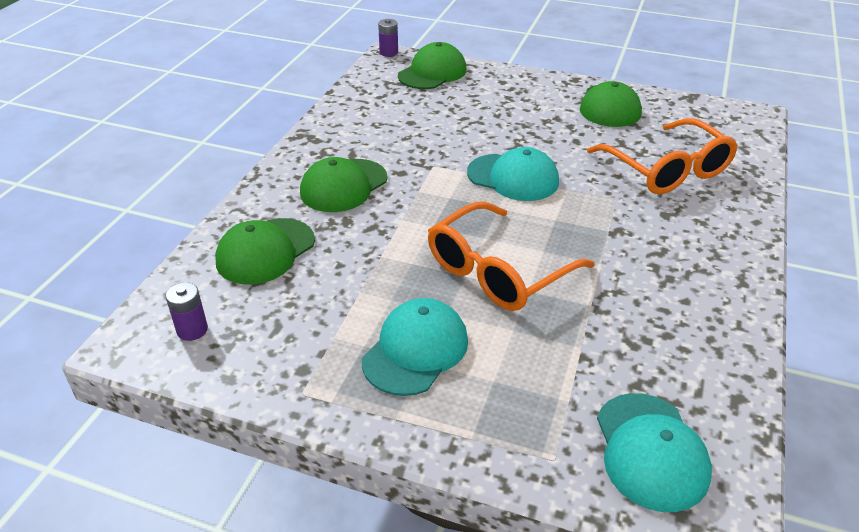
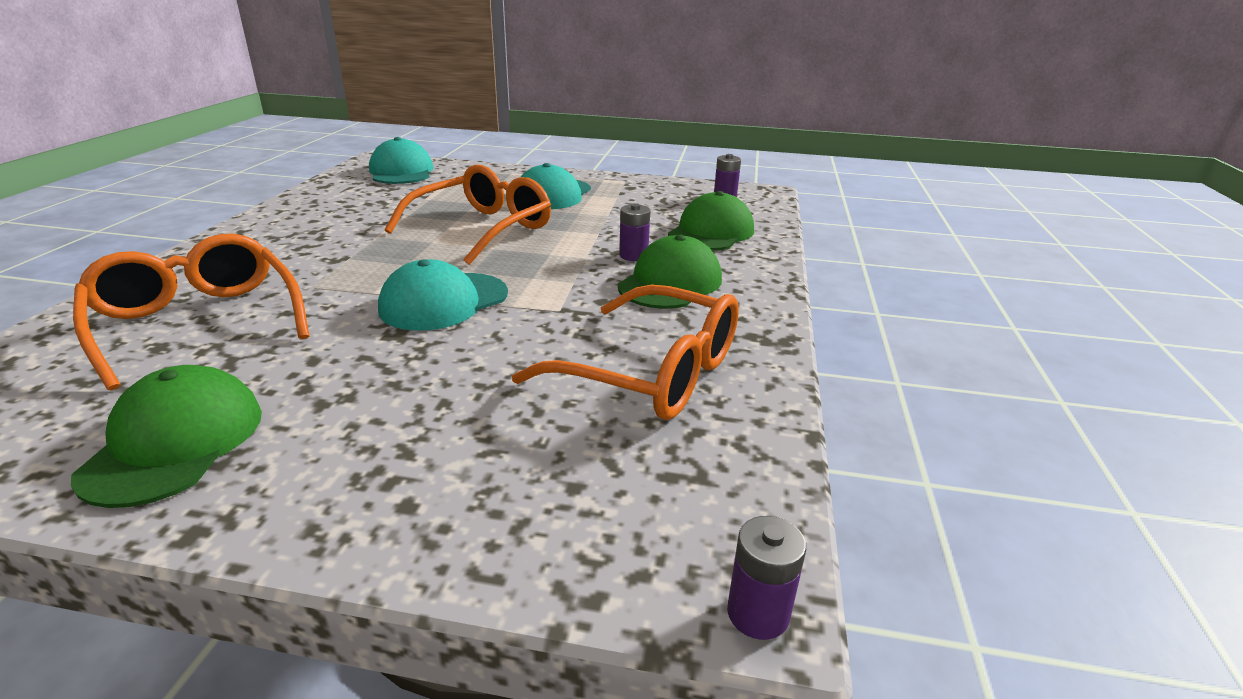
camera: 170 degrees right, 10 degrees down
green cap [398,42,467,89] -> none
turquoise cap [467,147,559,201] -> turquoise cap turned 60 degrees counterclockwise [378,259,508,331]
none -> orange glasses [512,285,739,420]
none -> purple battery [619,203,650,261]

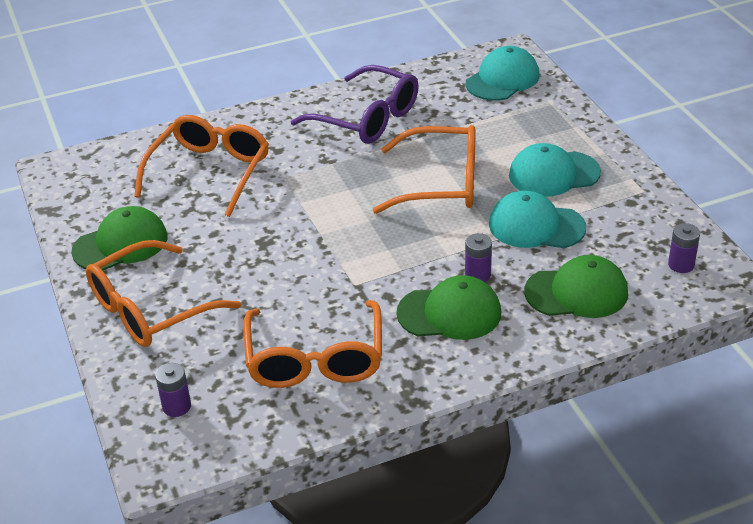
camera: 60 degrees right, 10 degrees up
turquoise cap [378,259,508,331] -> turquoise cap moved to [489,191,586,248]
purple battery [727,516,806,640] -> purple battery moved to [155,363,191,417]
none -> orange glasses [86,240,241,347]
none -> purple glasses [291,65,419,144]

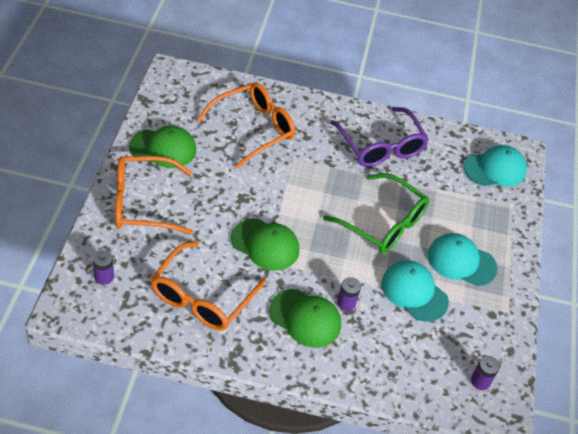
camera: 25 degrees right, 10 degrees up
orange glasses [373,125,476,214] -> green glasses [323,173,429,254]
green cap [524,255,628,318] -> green cap moved to [231,218,300,271]

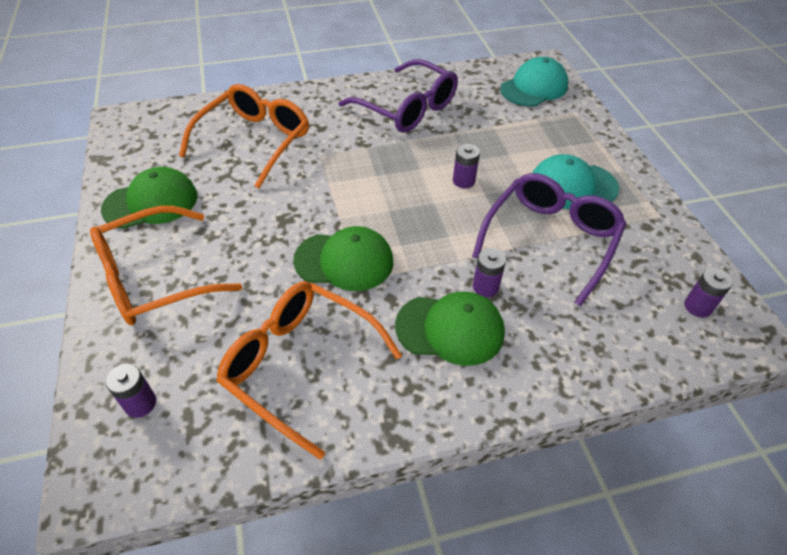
camera: 20 degrees left, 0 degrees up
orange glasses [151,241,266,330] -> orange glasses turned 120 degrees clockwise [216,281,402,460]
green glasses [323,173,429,254] -> purple battery [453,144,480,188]
turquoise cap [381,260,449,322] -> purple glasses [472,173,626,306]

